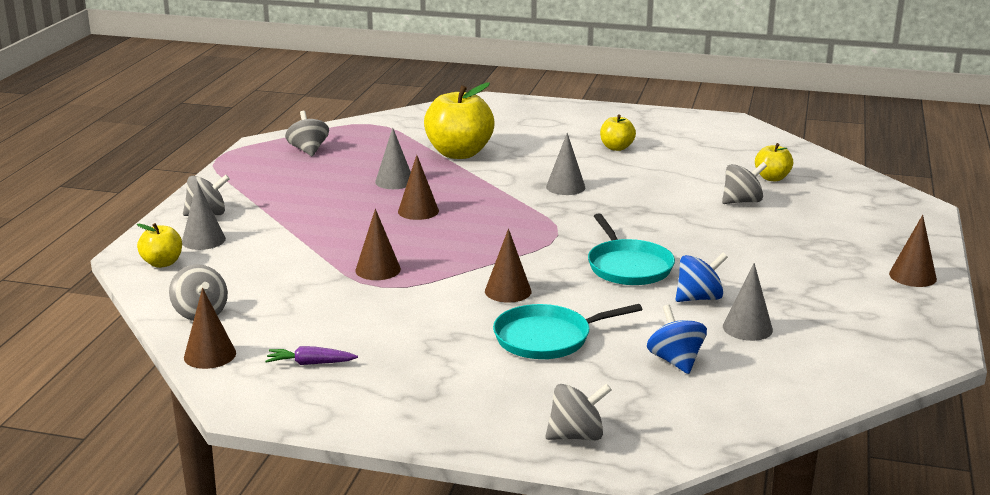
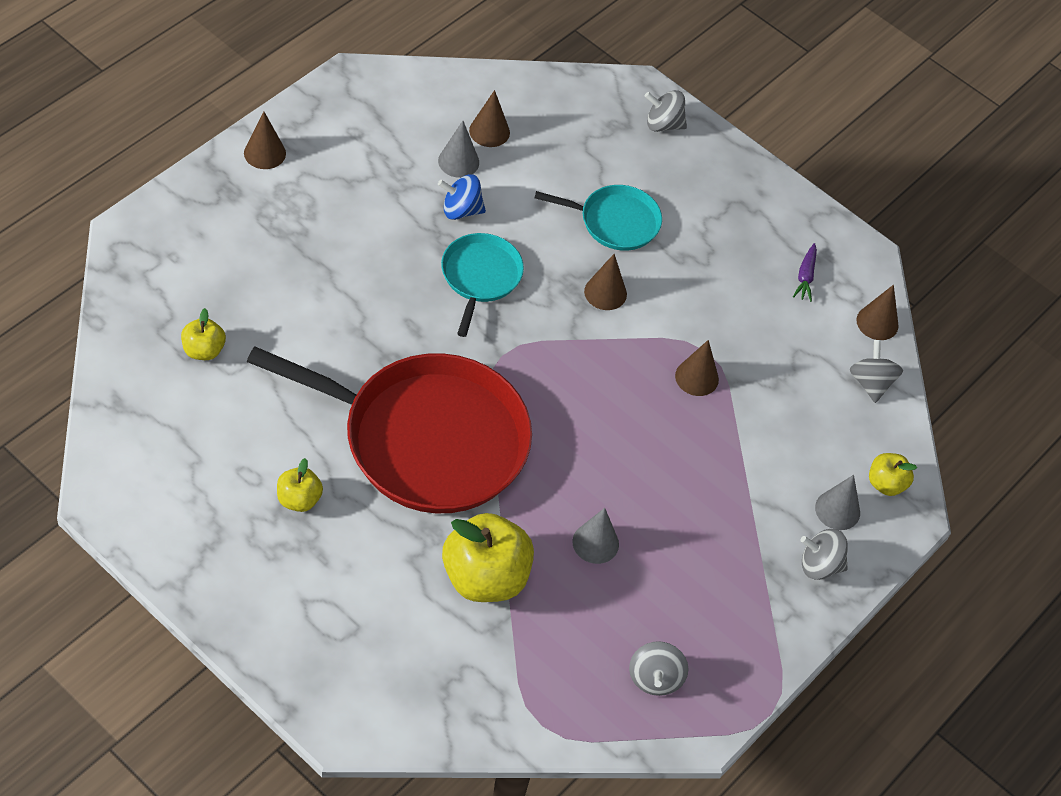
camera: 160 degrees left, 30 degrees up
purple carrot [265,346,358,365] -> purple carrot turned 75 degrees clockwise [793,243,817,302]
brown cone [398,155,439,220] -> brown cone moved to [469,90,510,147]
grey cone [546,133,585,195] -> red pan [247,346,532,513]
blue spinning top [647,305,707,374] -> none
grey spinning top [722,162,767,204] -> none

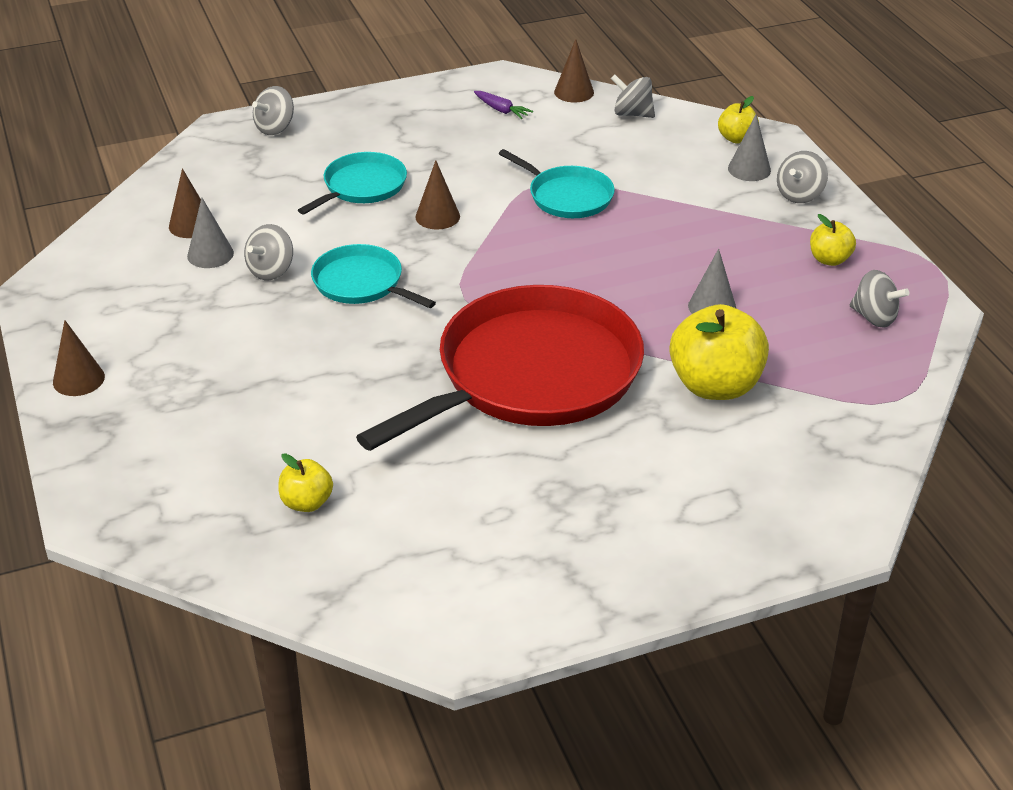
camera: 55 degrees left, 15 degrees down
yellow apple [277,458,323,512] -> yellow apple moved to [810,214,856,266]
blue spinning top [438,174,486,220] -> grey spinning top [244,224,293,280]
brown cone [675,340,719,396] -> turquoise pan [499,149,615,218]

